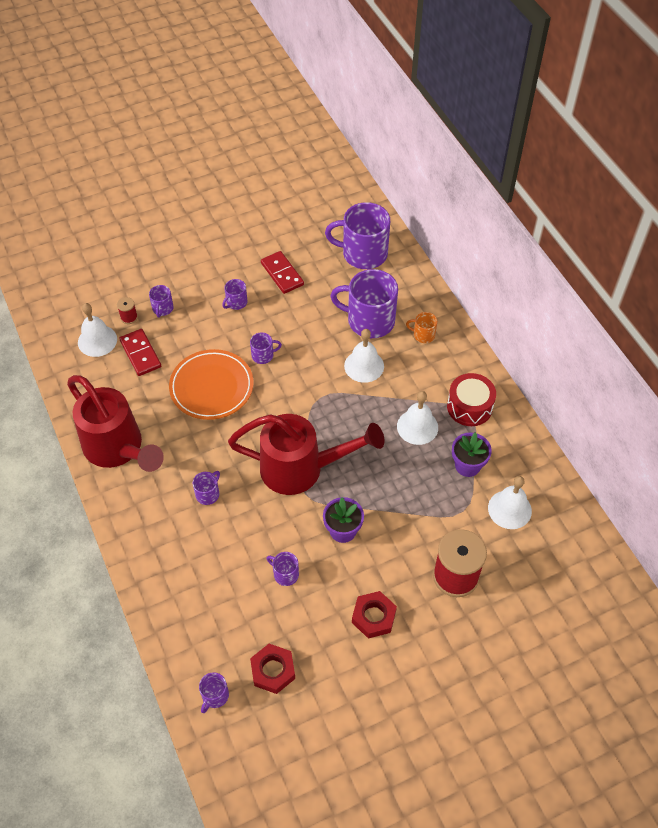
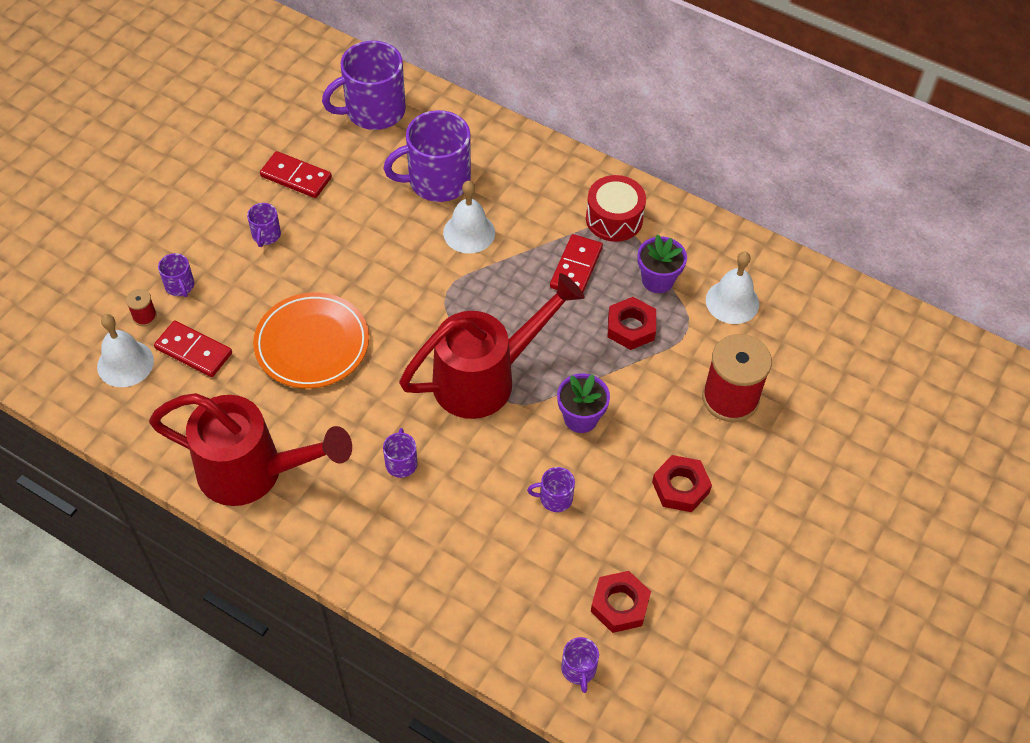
camera: 35 degrees left, 0 degrees up
purple mug [250,332,282,364] -> none
white bell [397,391,438,445] -> red domino [550,234,603,293]
orange mug [406,312,437,343] -> none
none -> red nut [608,297,656,350]

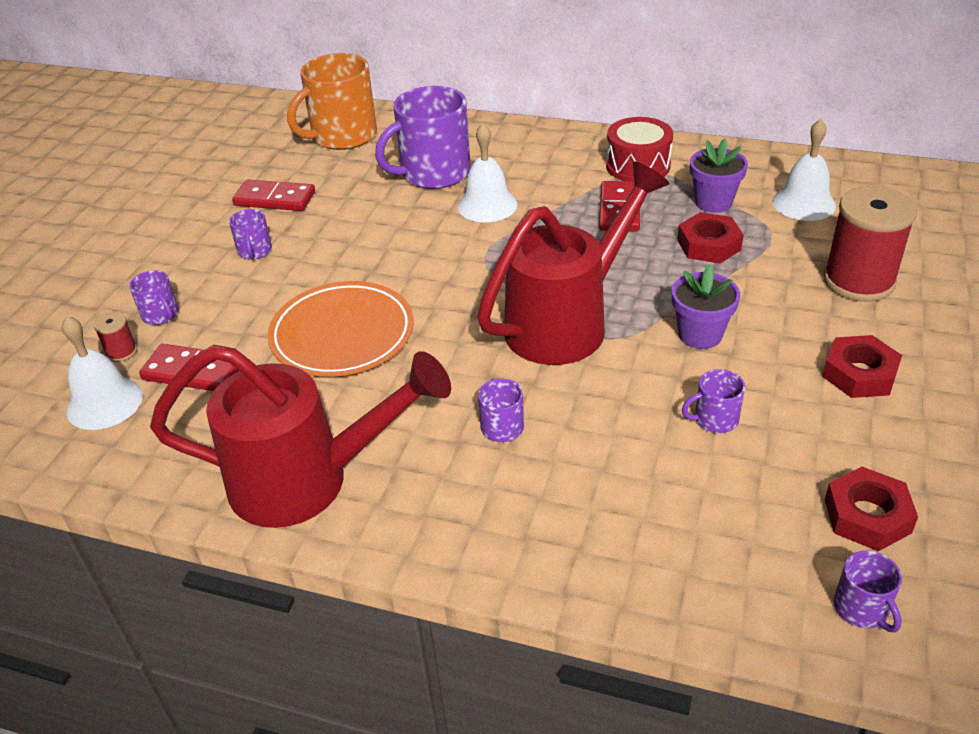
camera: 10 degrees left, 15 degrees down
purple mug [322,40,406,130] -> orange mug [287,53,377,150]

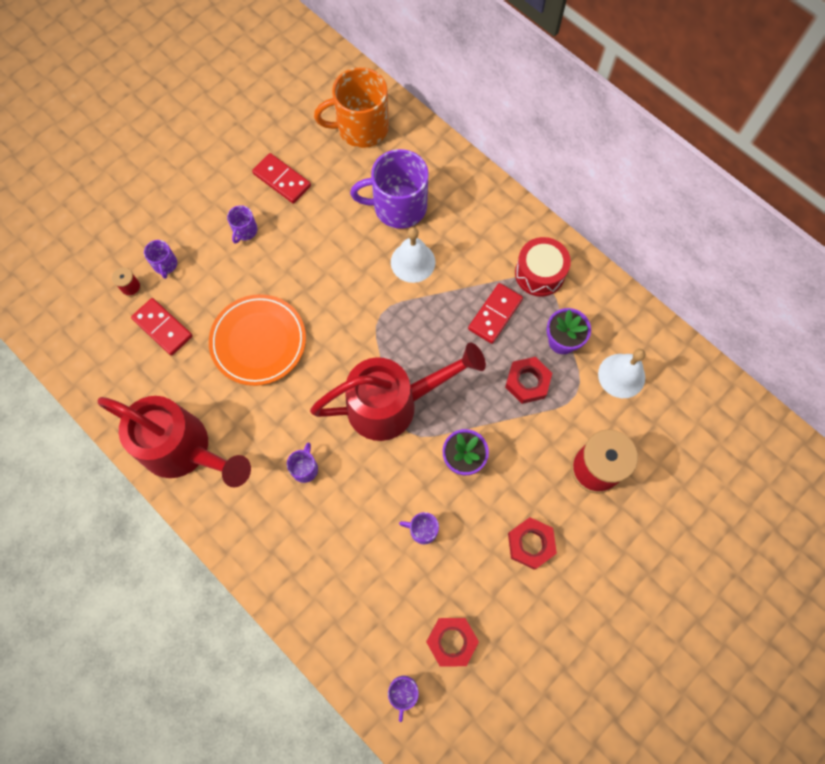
camera: 25 degrees right, 30 degrees up
white bell [62,316,143,430] -> none

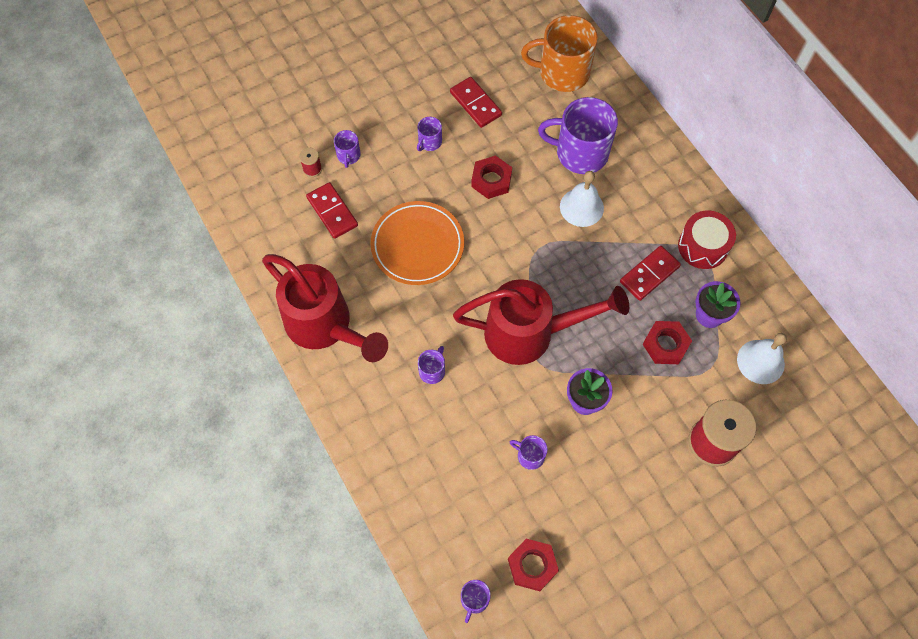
camera: 15 degrees right, 5 degrees down
red nut [508,517,557,570] -> red nut moved to [471,155,512,199]

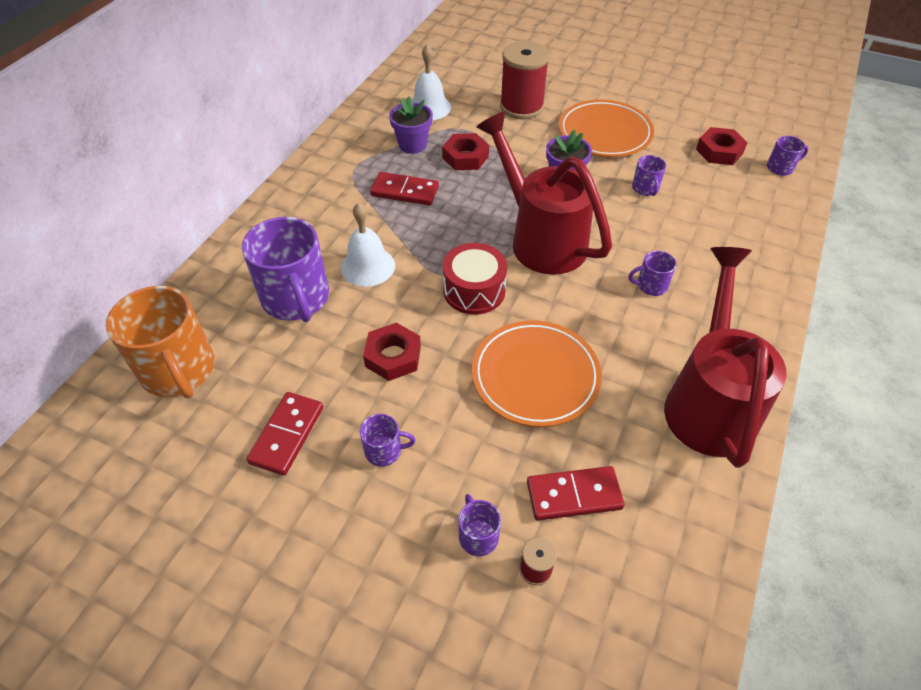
camera: 125 degrees left, 15 degrees down
red domino [306,182,358,239] -> red domino turned 60 degrees clockwise [527,466,625,521]
purple mug [334,130,361,168] -> purple mug turned 75 degrees counterclockwise [459,494,501,556]
red drum [678,211,736,269] -> red drum moved to [443,243,507,315]
none -> orange plate [559,99,654,157]

